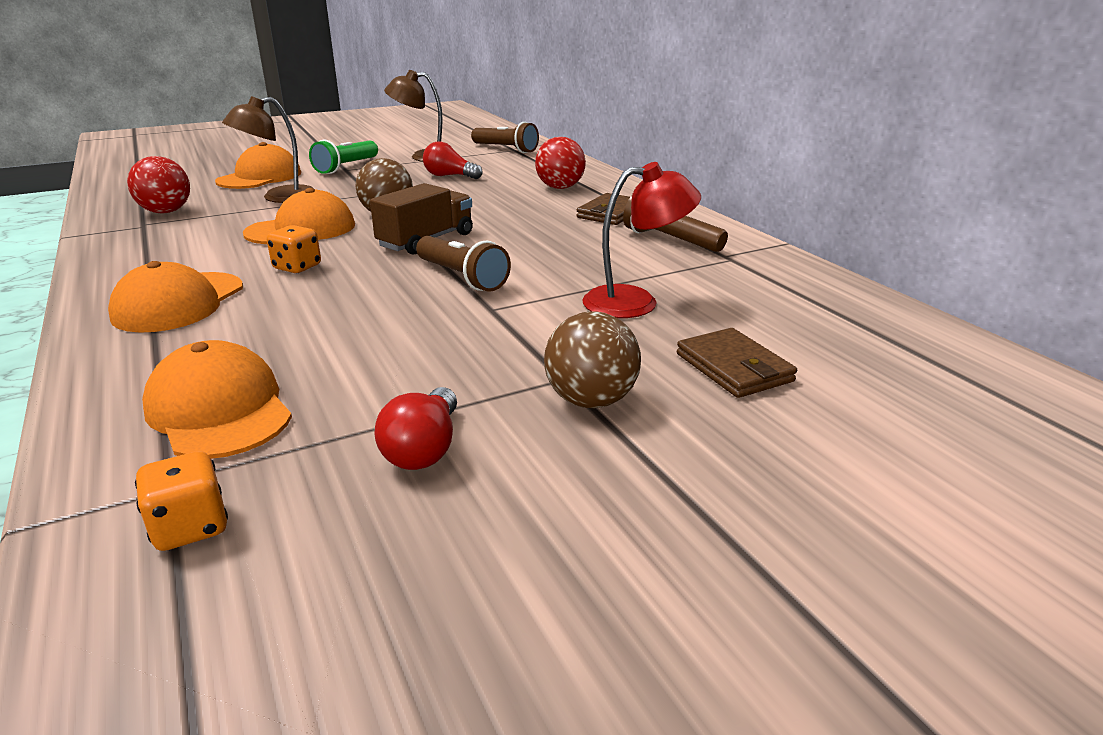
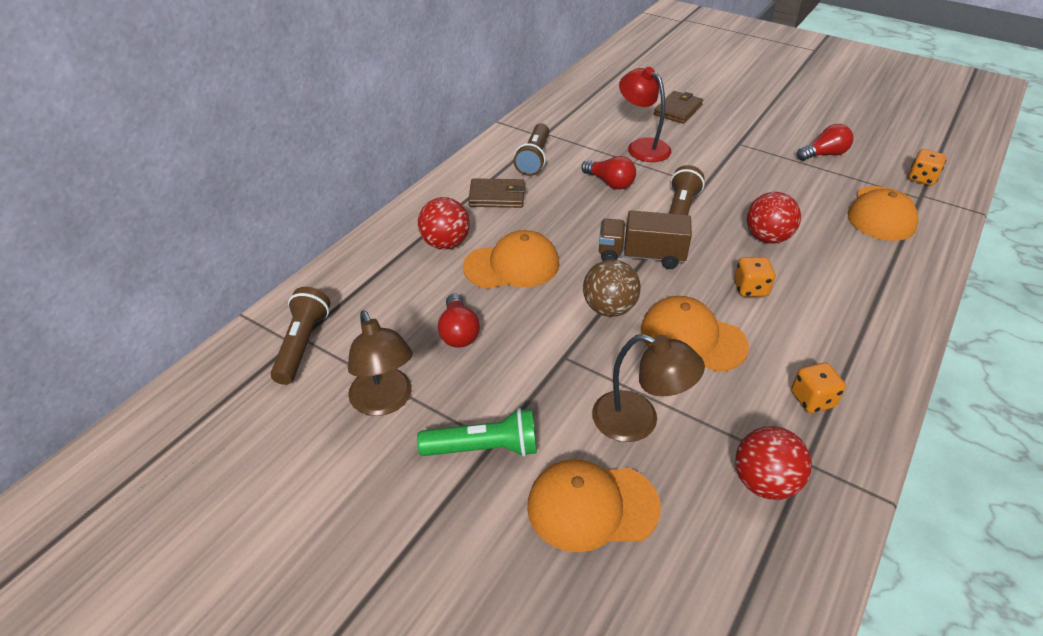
camera: 120 degrees left, 15 degrees up
orange cap [108,261,243,333] -> orange cap moved to [463,230,559,289]
brown ball [544,312,641,408] -> none
none -> red light bulb [581,156,636,190]
none -> red ball [747,192,801,243]
none -> orange dice [791,363,846,413]

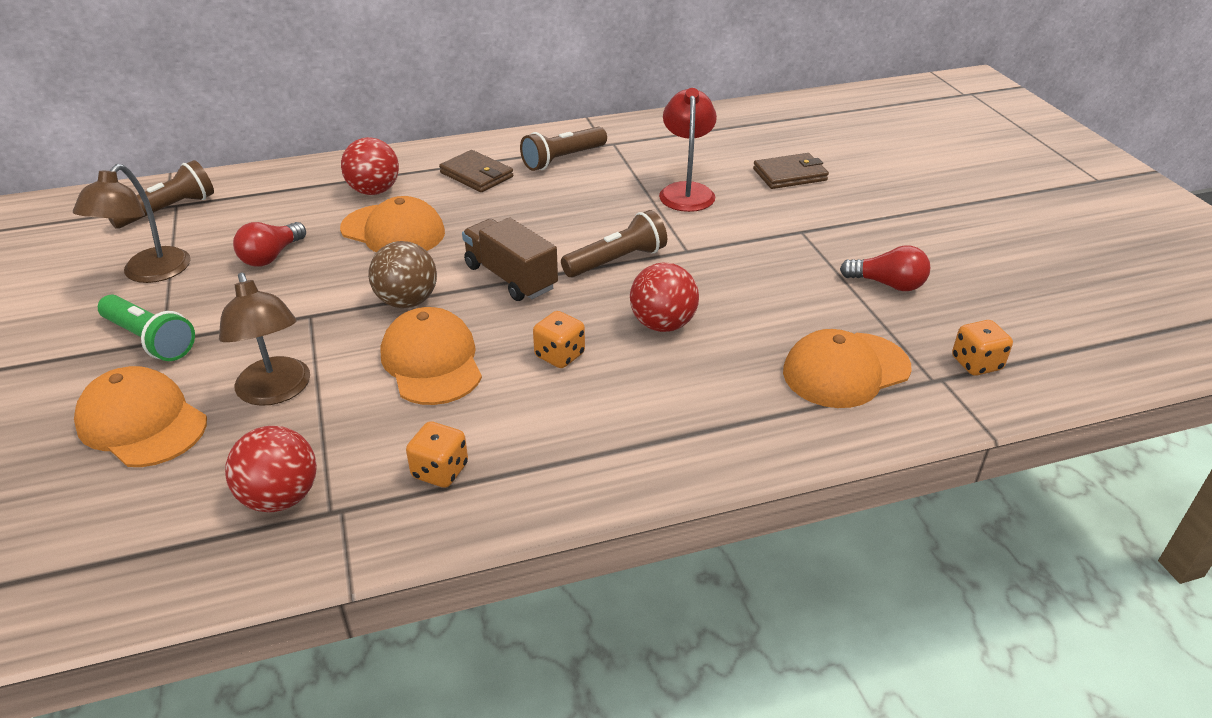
camera: 40 degrees right, 5 degrees down
red light bulb [581,156,636,190] -> none

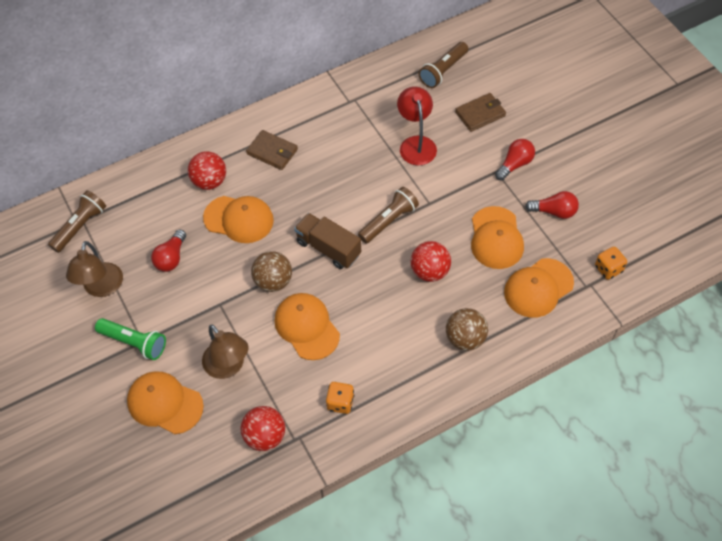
camera: 10 degrees left, 20 degrees up
brown flashlight [520,127,607,171] -> brown flashlight moved to [419,42,468,88]
orange dice [533,311,585,368] -> none
none -> brown ball [446,308,488,351]
none -> orange cap [471,206,524,269]
none -> red light bulb [495,139,535,180]

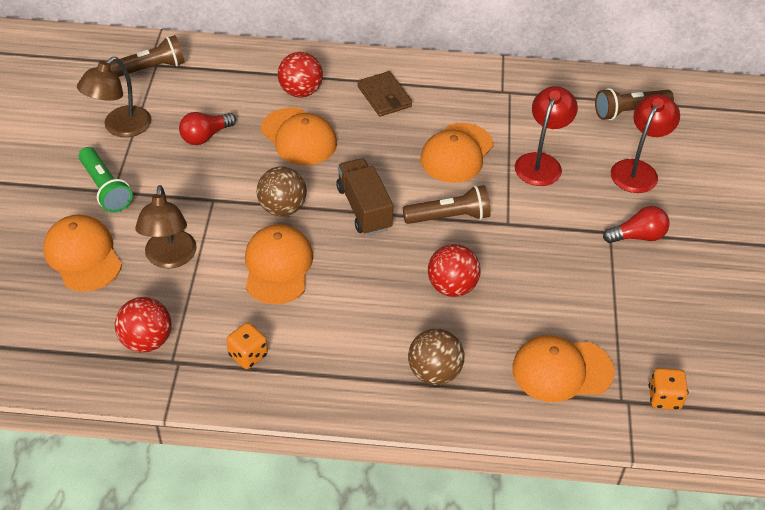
camera: 30 degrees right, 10 degrees down
brown wallet [455,93,506,132] -> red lamp [611,94,680,193]
orange cap [471,206,524,269] -> orange cap moved to [420,123,494,183]
red light bulb [525,191,579,219] -> none

